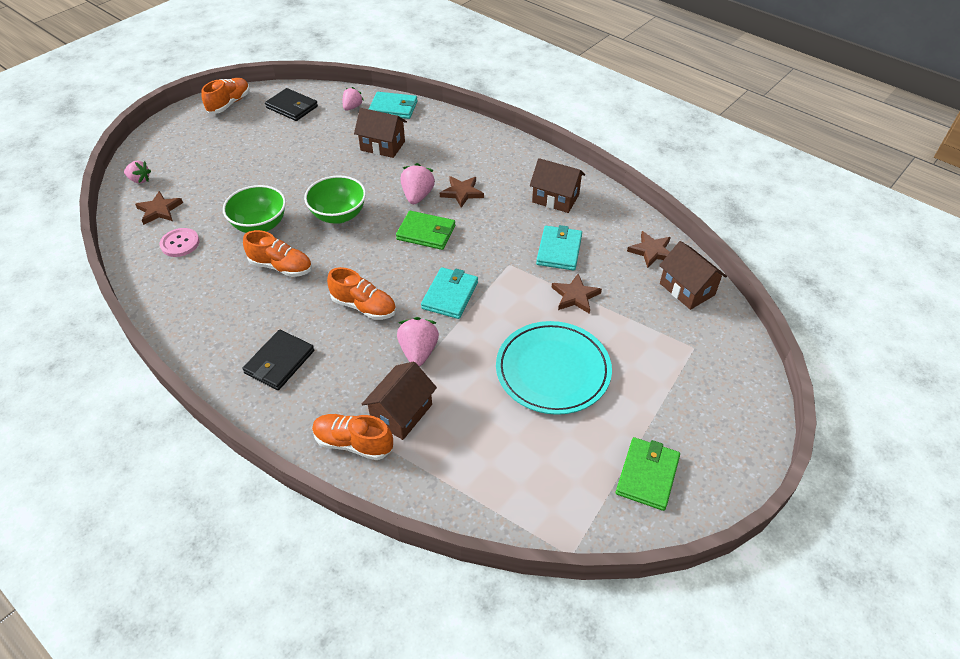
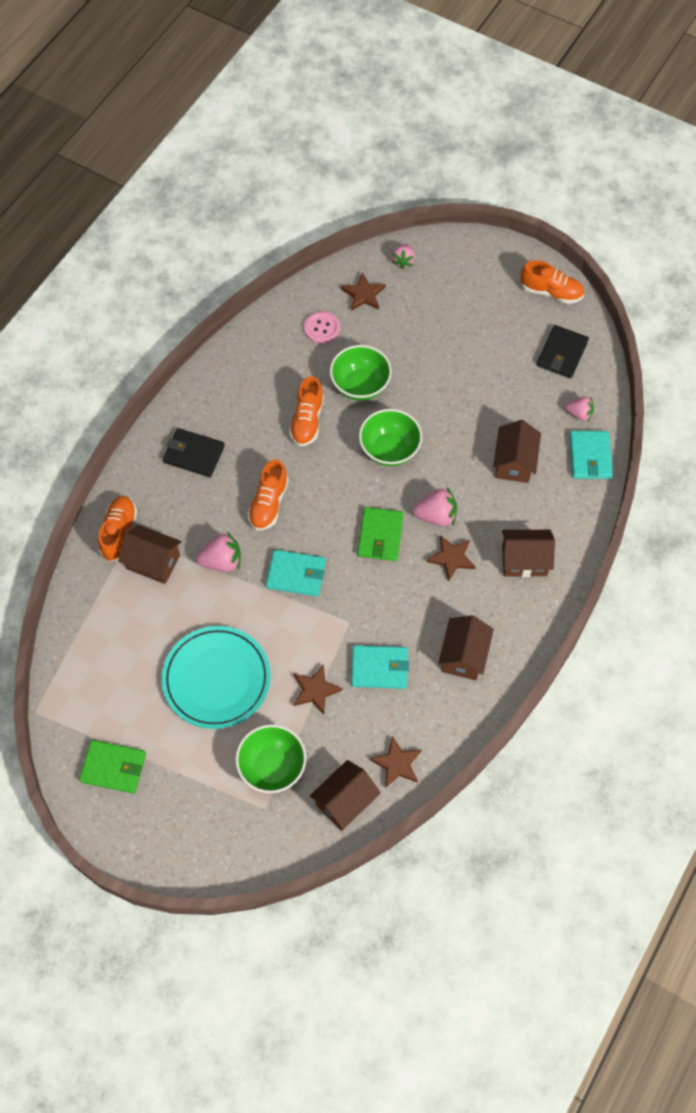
camera: 80 degrees right, 15 degrees up
none -> green bowl [235,724,306,793]
none -> brown house [502,530,555,577]

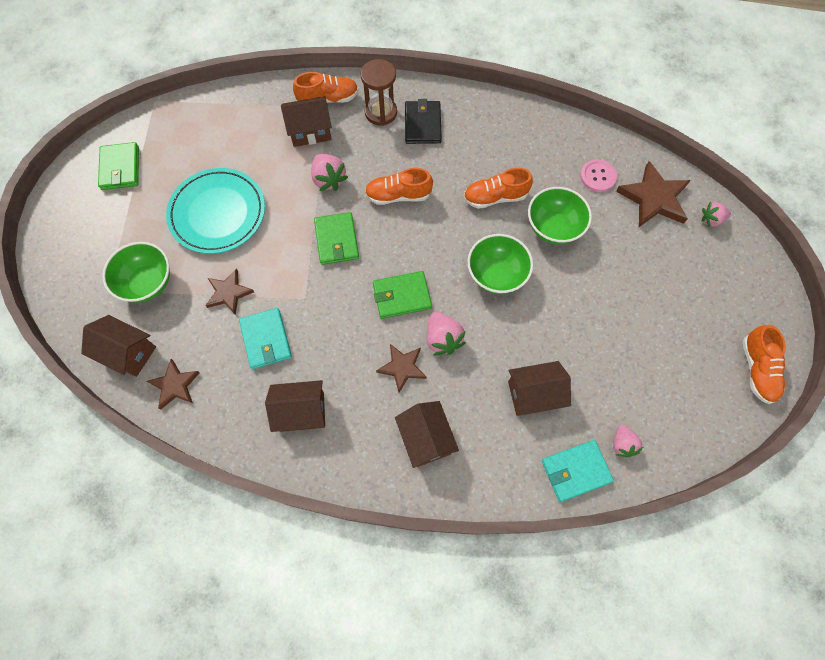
camera: 70 degrees right, 5 degrees up
brown house [118,525,182,584] -> brown house turned 75 degrees clockwise [281,96,332,147]
turquoise wallet [266,550,326,596] -> green wallet [314,212,359,265]
brown star [341,272,386,311] -> brown star [616,161,691,227], size x1.60
black wallet [537,325,589,378] -> none
none -> brown hourglass [361,59,397,126]

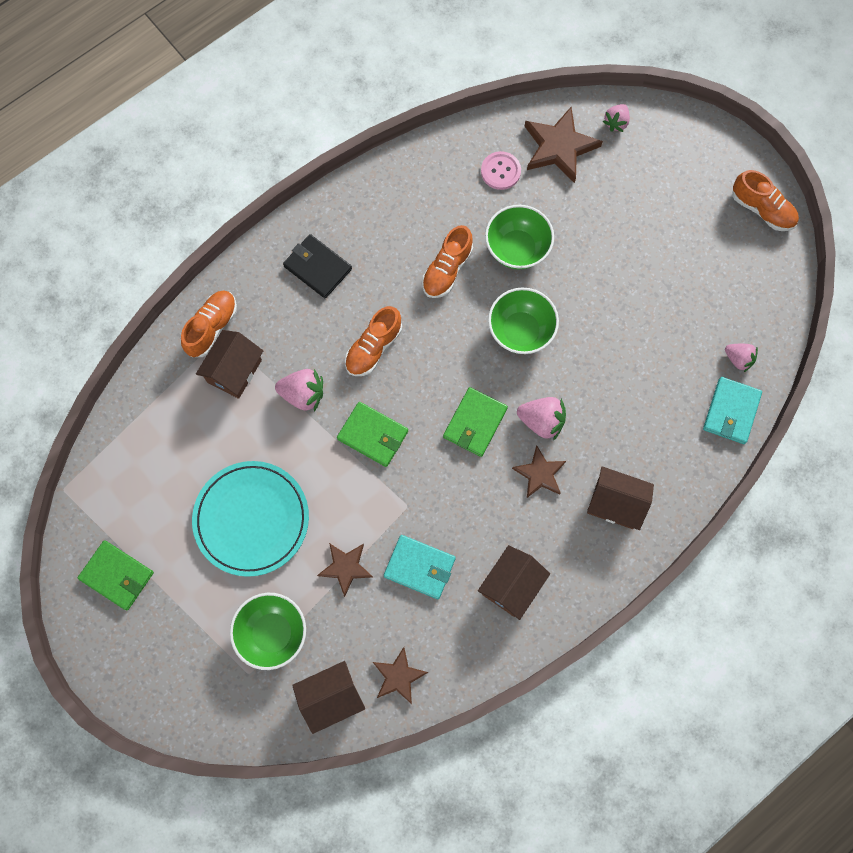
camera: 50 degrees left, 5 degrees up
brown hourglass [361,59,397,126] -> none
brown house [508,361,571,416] -> none

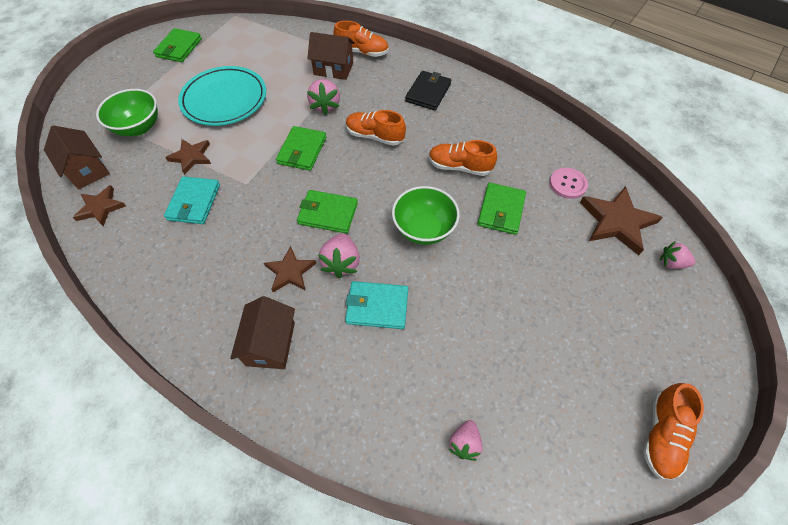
camera: 75 degrees right, 15 degrees down
brown house [478,545,550,620] -> none
green bowl [485,205,554,269] -> green wallet [478,183,526,235]
turquoise wallet [703,377,762,444] -> turquoise wallet moved to [345,281,408,329]

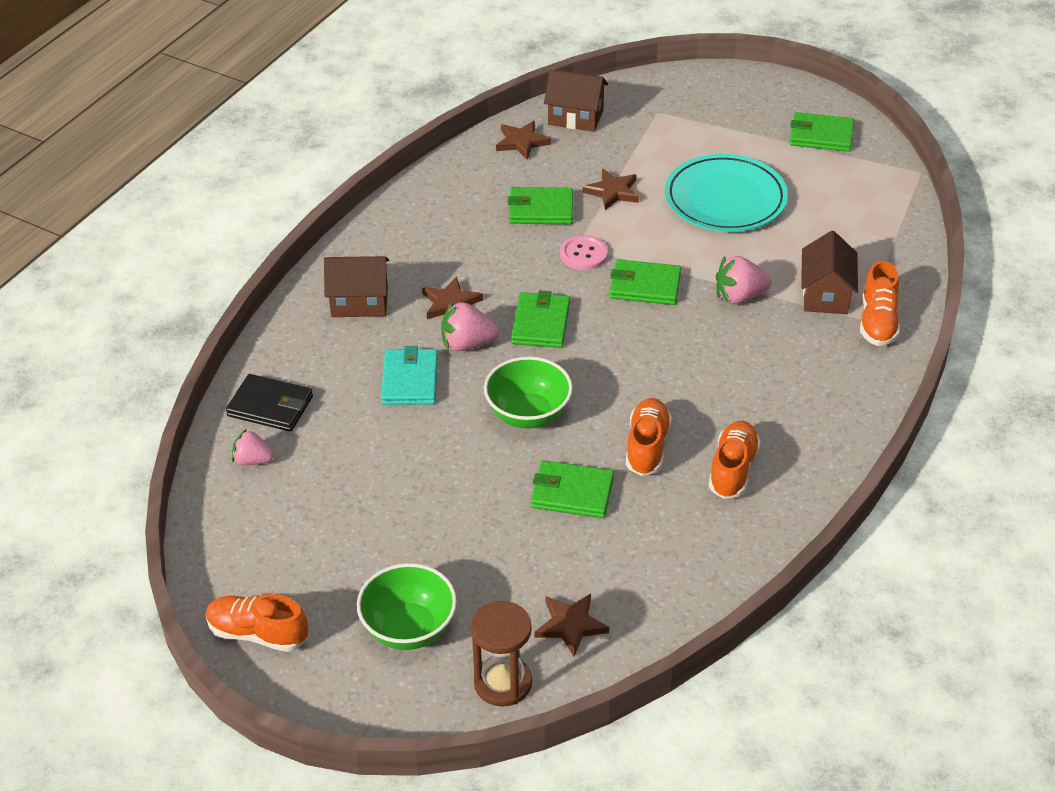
camera: 85 degrees right, 15 degrees down
brown house [44,125,110,189] -> brown house turned 60 degrees clockwise [544,69,608,132]
green bowl [96,89,158,136] -> green bowl moved to [357,563,457,650]
turquoise wallet [164,176,220,224] -> green wallet [508,187,573,224]
orange shoe [346,110,406,146] -> orange shoe moved to [709,421,761,499]
black wallet [405,71,451,111] -> black wallet moved to [226,374,313,432]
pink button [549,168,588,199] -> pink button moved to [560,235,608,270]
brown star [580,186,663,255] -> brown star [535,594,609,657], size x0.62
pink strawberry [660,241,695,269] -> brown hourglass [471,601,532,707]

